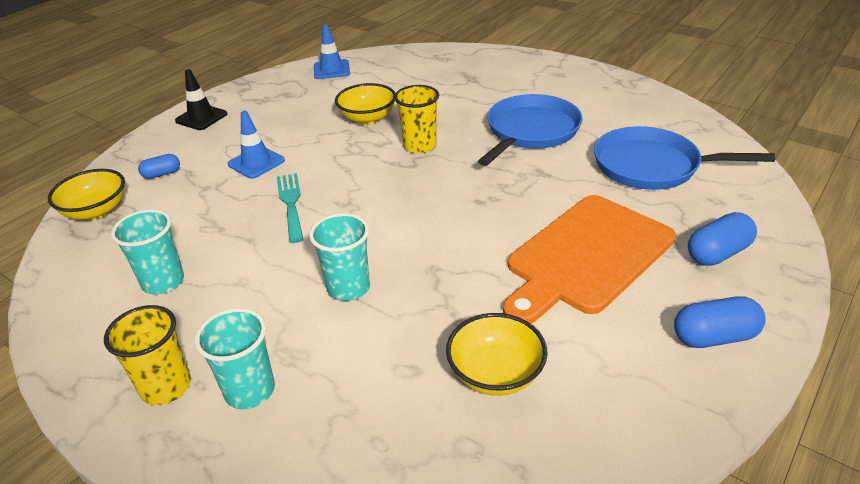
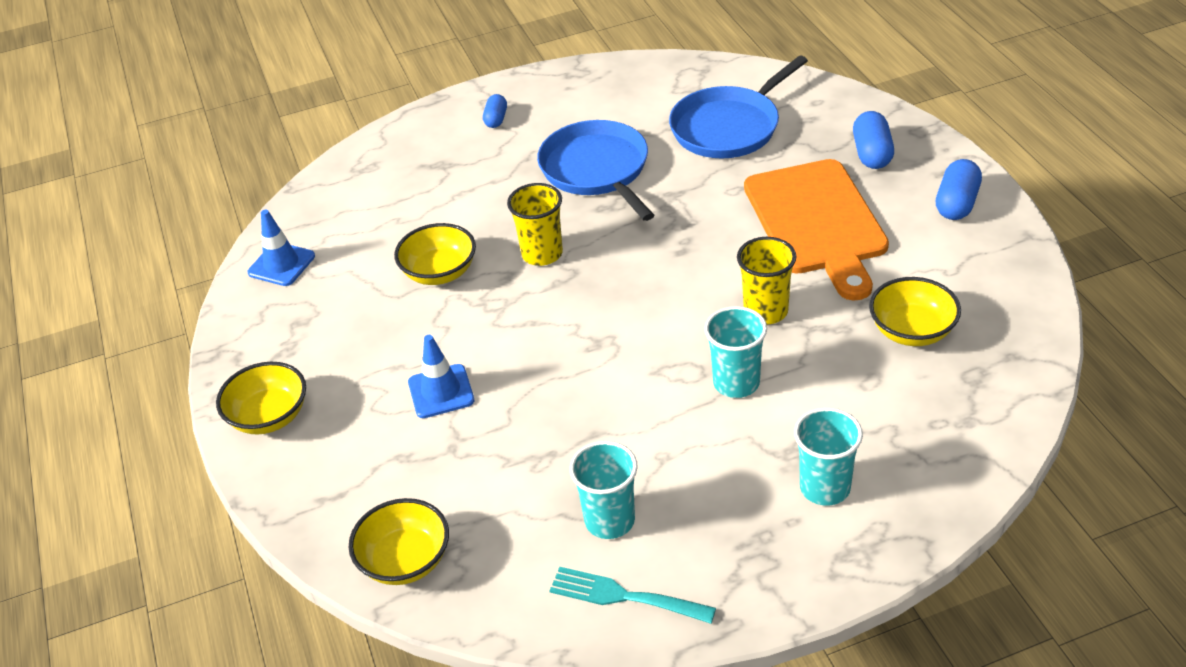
camera: 55 degrees left, 5 degrees up
yellow cup [104,305,191,405] -> yellow cup moved to [737,237,796,324]
blue capsule [138,154,180,179] -> blue capsule moved to [483,94,507,128]
black traffic cone [175,69,227,130] -> yellow bowl [216,362,306,435]
turquoise fork [277,173,304,243] -> turquoise fork moved to [549,567,716,624]

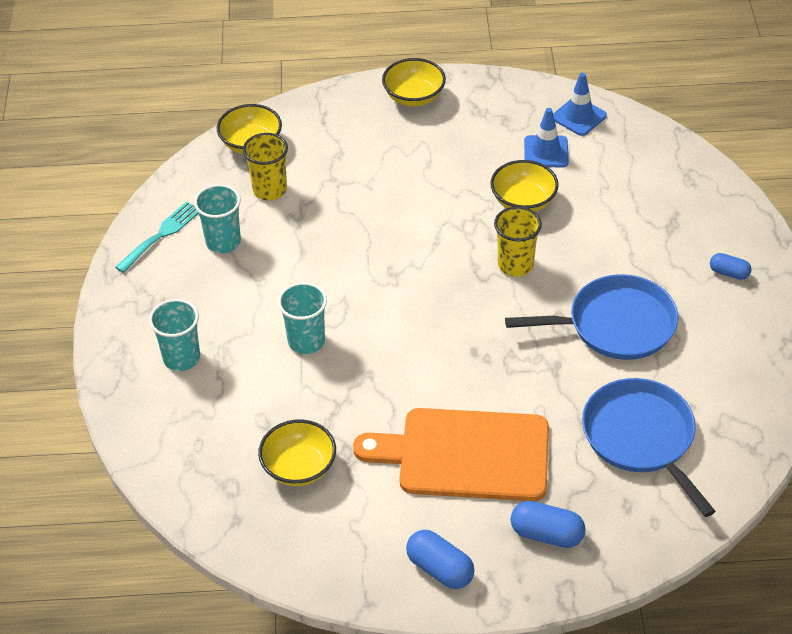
camera: 105 degrees right, 5 degrees up
blue traffic cone [408,335,474,418] -> blue traffic cone moved to [524,108,569,167]
yellow cup [737,237,796,324] -> yellow cup moved to [243,133,288,200]

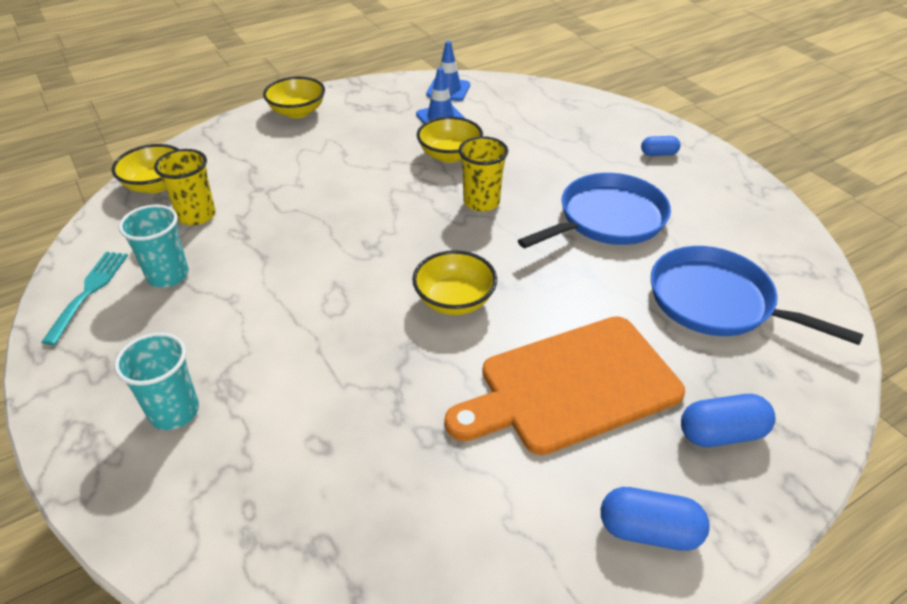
camera: 30 degrees left, 5 degrees down
yellow bowl [258,419,336,486] -> yellow bowl moved to [412,250,497,315]
turquoise cup [278,282,327,354] -> none

